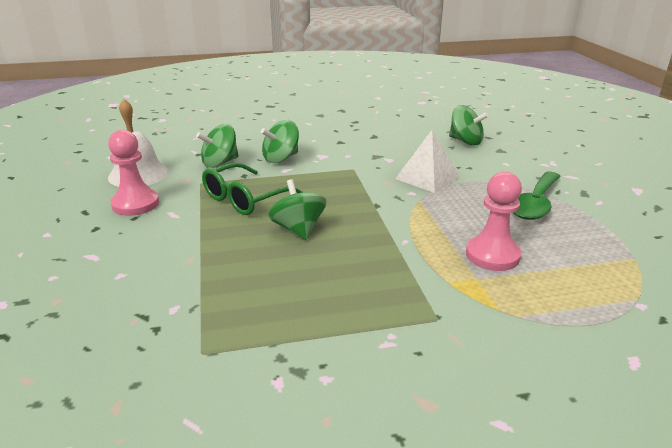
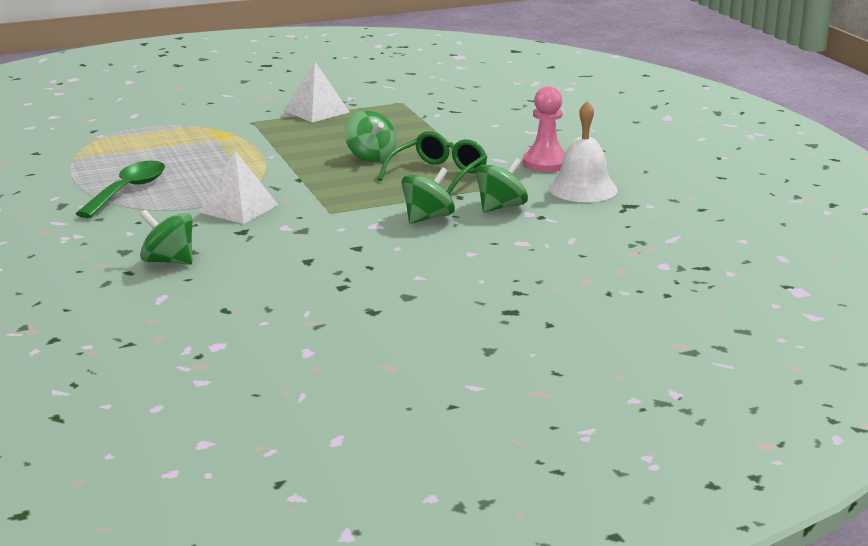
camera: 170 degrees right, 5 degrees down
pink pawn [466,172,522,271] -> none
none -> white pyramid [284,62,350,122]

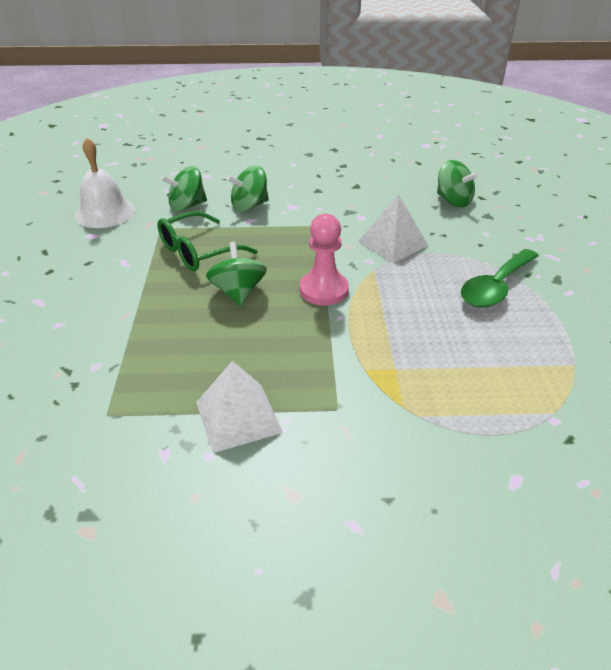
camera: 160 degrees left, 15 degrees up
pink pawn [523,86,565,172] -> pink pawn moved to [300,214,349,305]

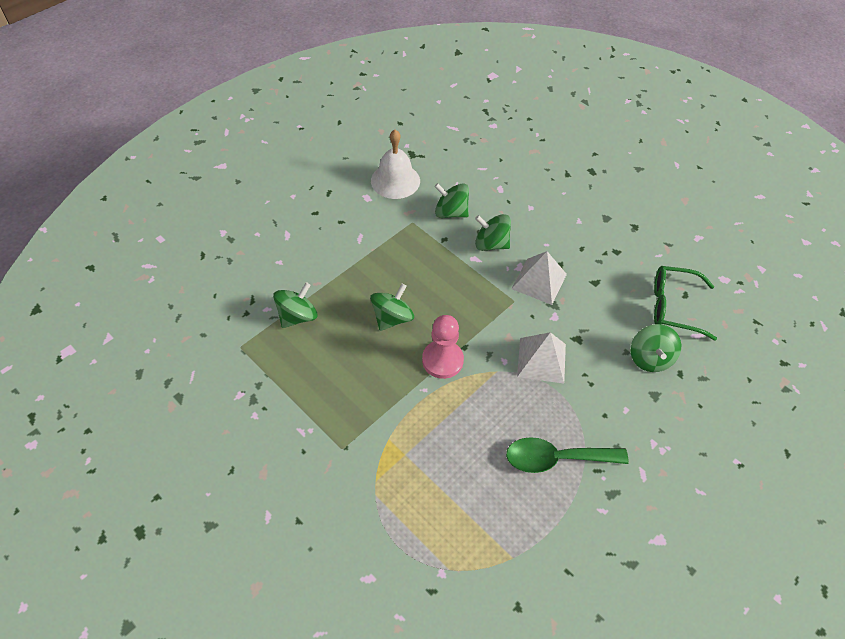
camera: 45 degrees right, 15 degrees up
green glasses [157,211,258,271] -> green glasses moved to [654,266,717,341]
white pyramid [196,361,283,453] -> white pyramid moved to [512,251,567,305]
none -> green spinning top [273,282,317,328]

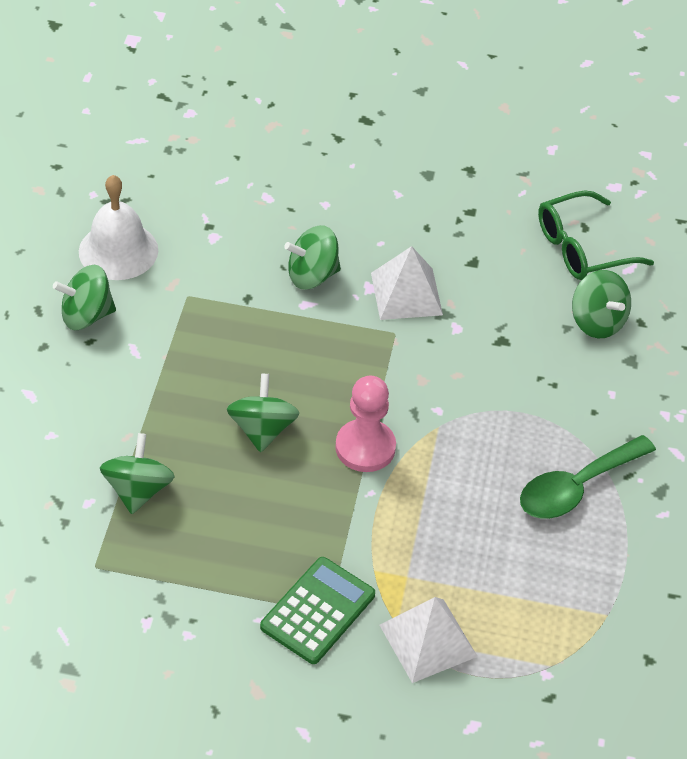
camera: 35 degrees left, 5 degrees down
green spinning top [434,183,469,218] -> green spinning top moved to [53,265,116,330]
white pyramid [517,332,566,384] -> white pyramid moved to [380,597,478,683]
none -> green calculator [260,557,375,664]

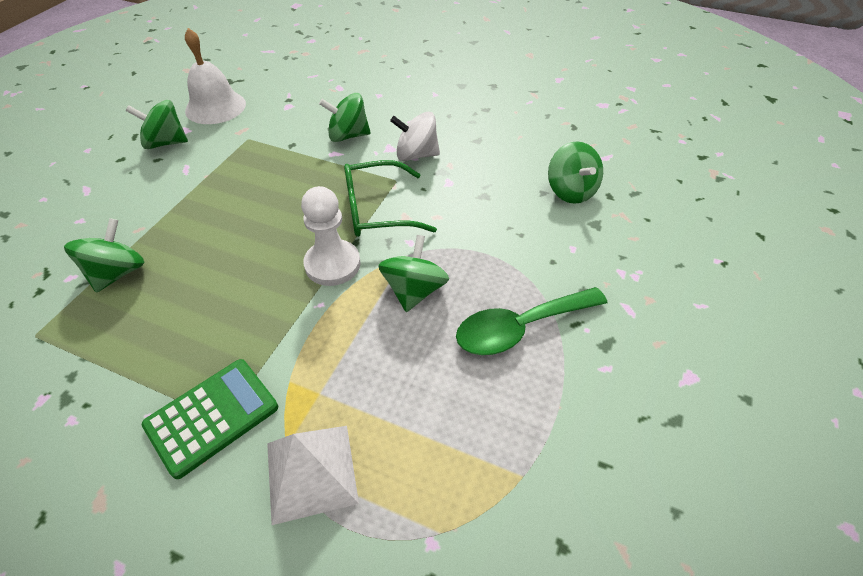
camera: 15 degrees right, 0 degrees up
green spinning top [227,373,299,453] -> green spinning top moved to [378,235,449,312]
pink pawn [335,376,396,472] -> white pawn [301,186,360,286]
white pyramid [371,246,443,320] -> white spinning top [390,112,440,161]
green glasses [538,190,654,280] -> green glasses moved to [344,160,437,237]

